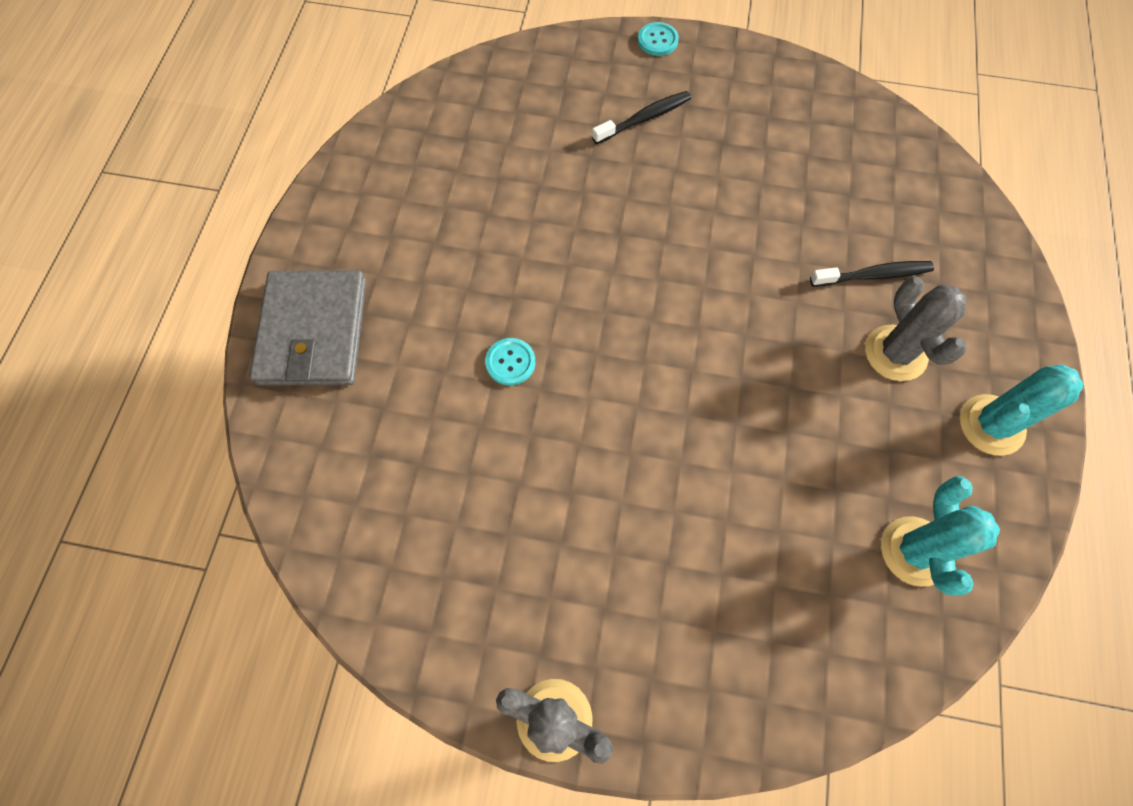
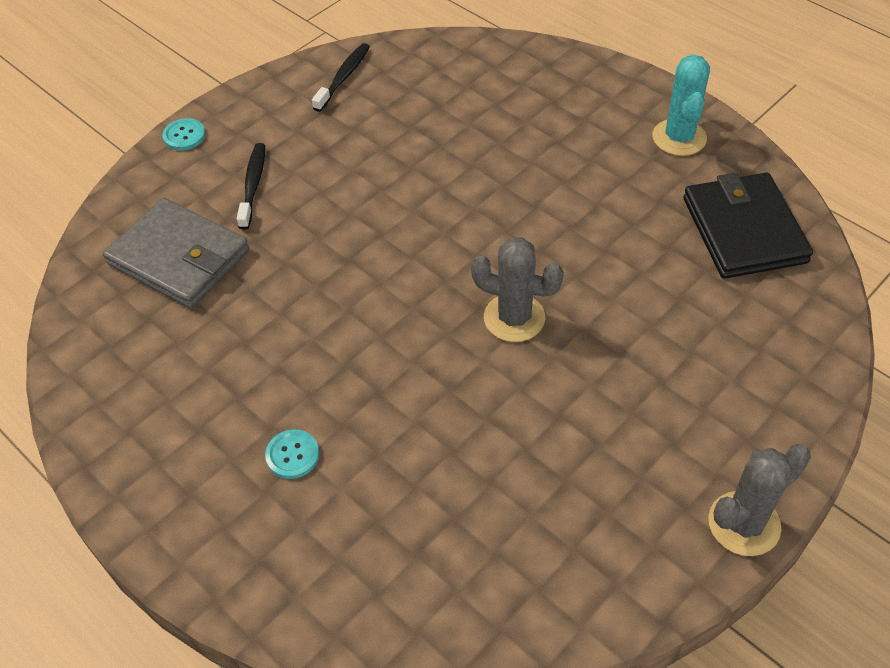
camera: 55 degrees left, 15 degrees down
grey wallet [249,270,366,385] -> grey wallet moved to [103,198,249,309]
turquoise button [485,338,535,386] -> turquoise button moved to [265,429,319,479]
black toothbrush [810,261,934,287] -> black toothbrush moved to [312,43,370,112]
grey cactus [865,277,966,381] -> grey cactus moved to [471,237,564,342]
turquoise cactus [881,476,1000,596] -> black wallet [683,173,813,279]

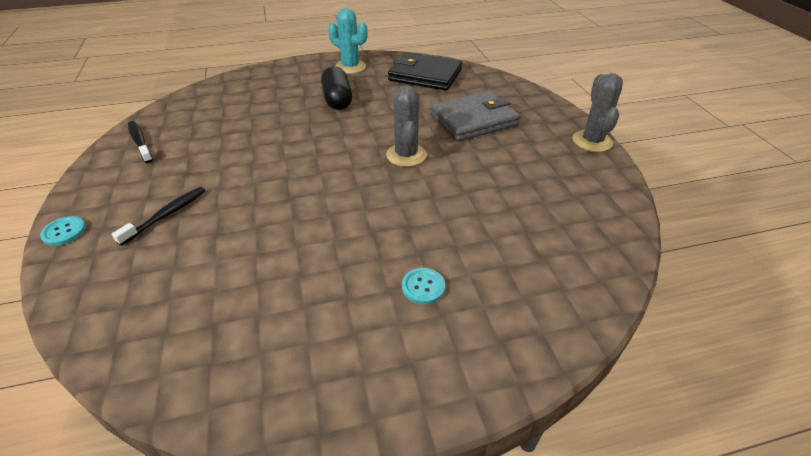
camera: 60 degrees left, 10 degrees down
grey wallet [103,198,249,309] -> grey wallet moved to [430,91,521,142]
black toothbrush [237,143,265,229] -> black toothbrush turned 90 degrees clockwise [112,187,206,246]
grey cactus [471,237,564,342] -> grey cactus turned 60 degrees counterclockwise [386,86,427,167]
none -> black capsule [321,66,352,110]

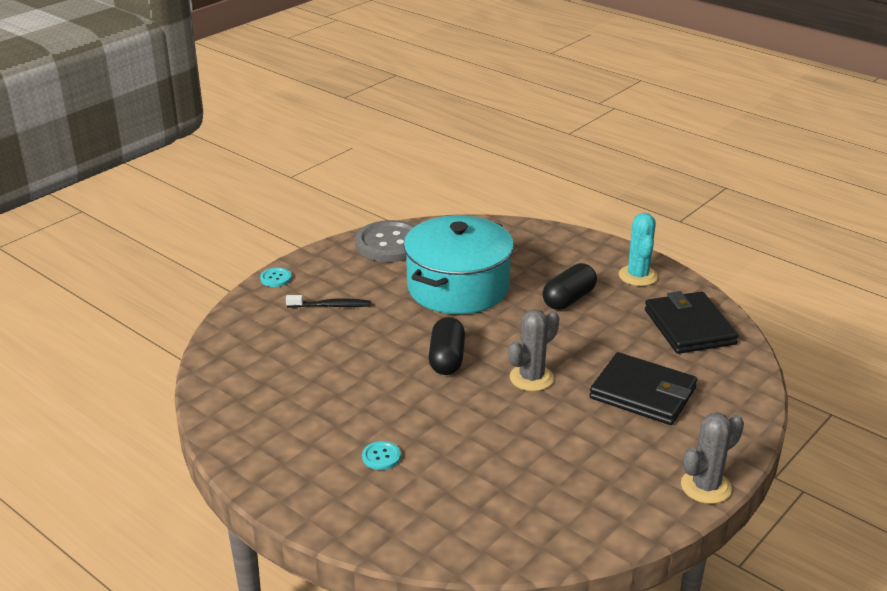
camera: 55 degrees right, 10 degrees down
black toothbrush [128,121,153,163] -> grey button [355,220,416,262]
grey wallet [430,91,521,142] -> black wallet [589,352,697,425]
none -> turquoise pot [403,215,514,314]
none -> black capsule [429,317,465,375]

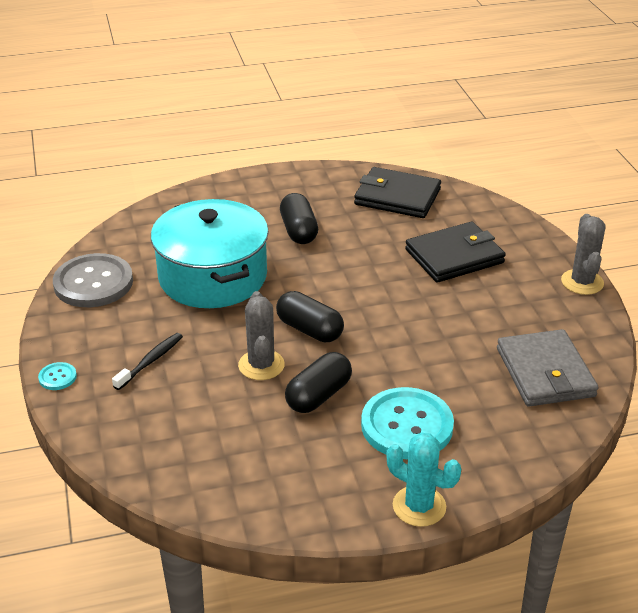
camera: 55 degrees left, 5 degrees up
turquoise button [362,441,401,470] -> turquoise button [361,387,454,459], size x2.34
grey cactus [508,309,559,391] -> grey cactus moved to [238,291,285,380]
turquoise cactus [619,213,658,286] -> turquoise cactus moved to [386,432,461,527]
none -> black capsule [285,352,352,413]
none -> grey wallet [497,329,599,406]

